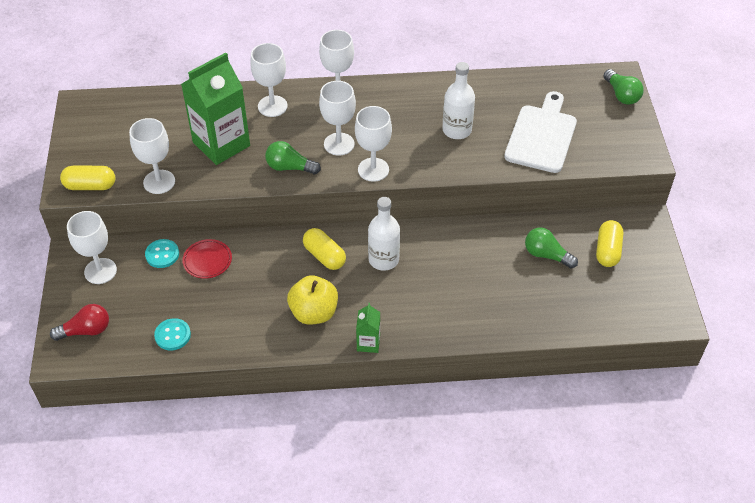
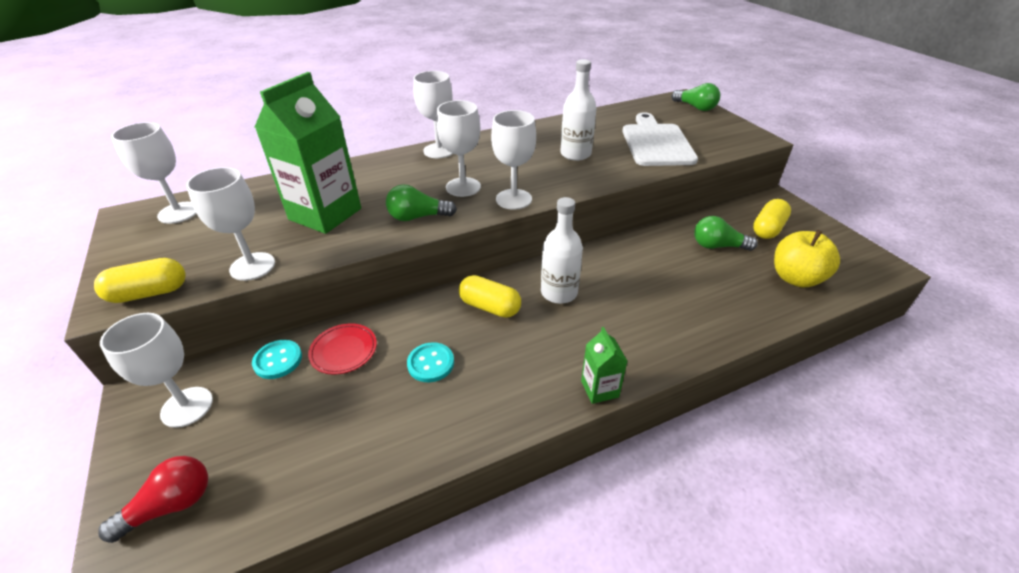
camera: 20 degrees left, 10 degrees down
turquoise button [154,318,191,350] -> turquoise button moved to [407,342,454,382]
white goblet [250,43,288,117] -> white goblet moved to [111,122,196,224]
yellow apple [287,275,338,325] -> yellow apple moved to [774,230,840,287]
yellow capsule [596,220,623,267] -> yellow capsule turned 45 degrees clockwise [753,199,791,239]

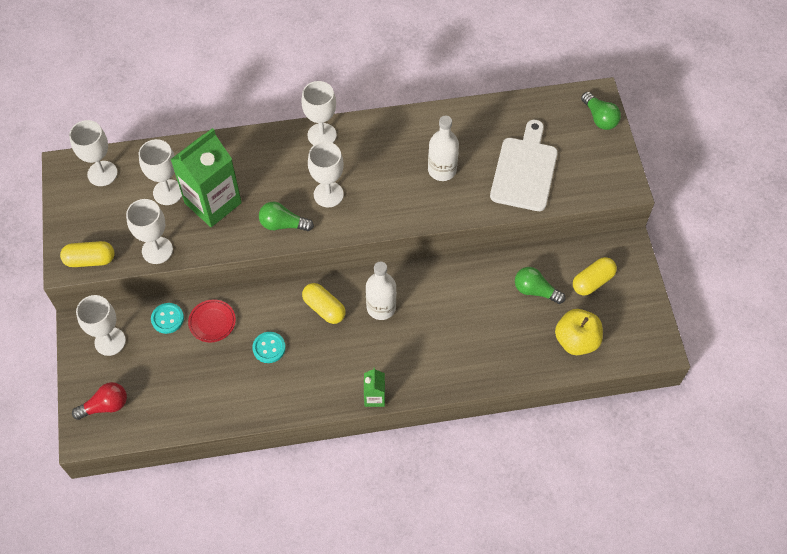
camera: 15 degrees right, 20 degrees up
white goblet [491,110,536,210] -> white goblet moved to [138,139,182,205]

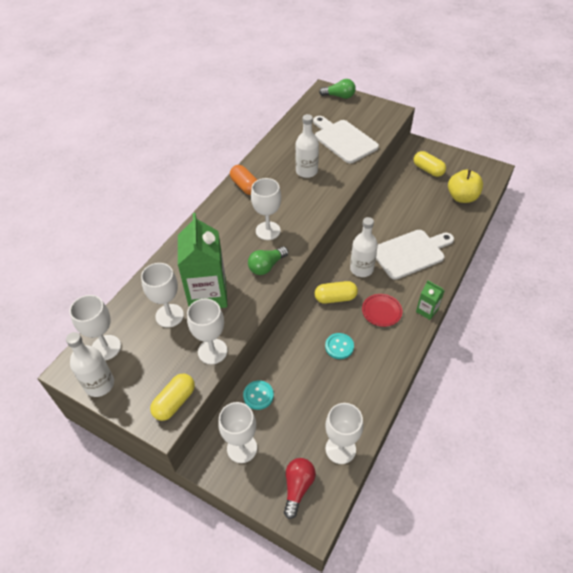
camera: 50 degrees left, 10 degrees down
red plate [188,299,236,342] -> red plate moved to [362,294,402,327]
white goblet [301,81,337,145] -> white goblet moved to [325,403,363,464]
green light bulb [515,267,566,304] -> none
yellow capsule [573,257,617,296] -> yellow capsule turned 45 degrees counterclockwise [414,151,446,177]
none -> white bottle [66,332,114,397]
none -> orange capsule [230,165,257,195]
none -> white cutting board [376,230,454,280]

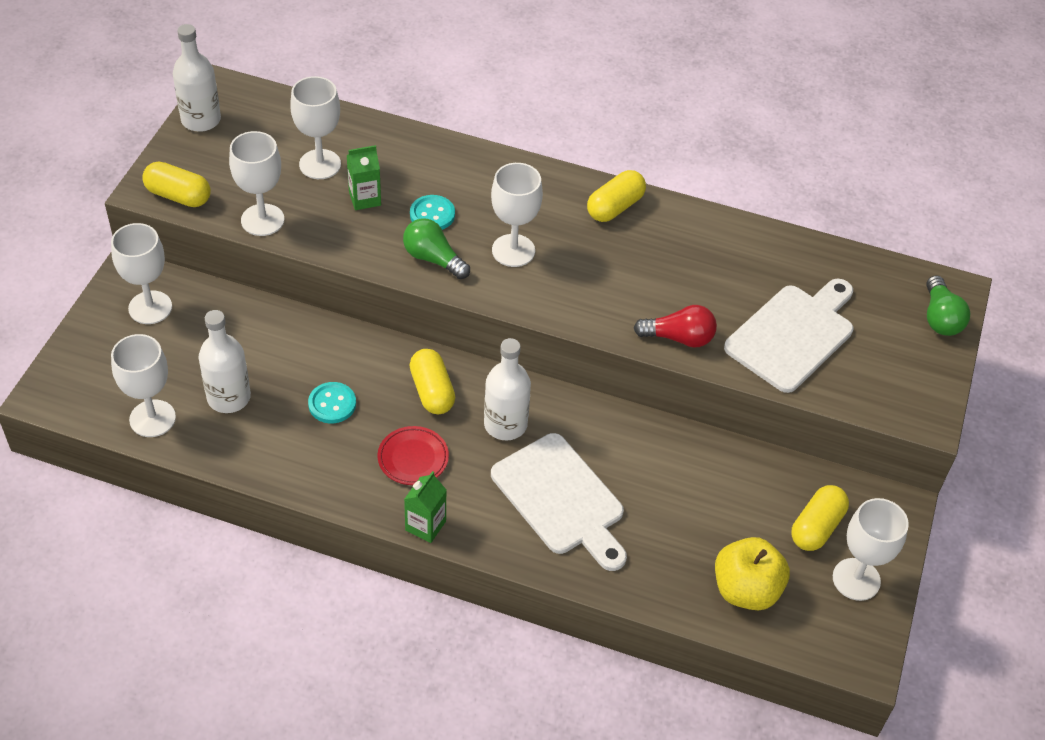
camera: 75 degrees right, 0 degrees up
white goblet [70,295,121,360] -> white goblet moved to [833,498,909,601]
green carton [178,213,228,308] -> green carton [347,145,381,210], size x0.47
orange capsule [230,165,257,195] -> yellow capsule [587,170,646,222]
turquoise button [243,381,274,410] -> turquoise button moved to [410,195,455,230]
red light bulb [284,458,316,519] -> red light bulb moved to [634,305,717,348]
white bottle [295,114,319,178] -> white bottle moved to [199,310,251,413]

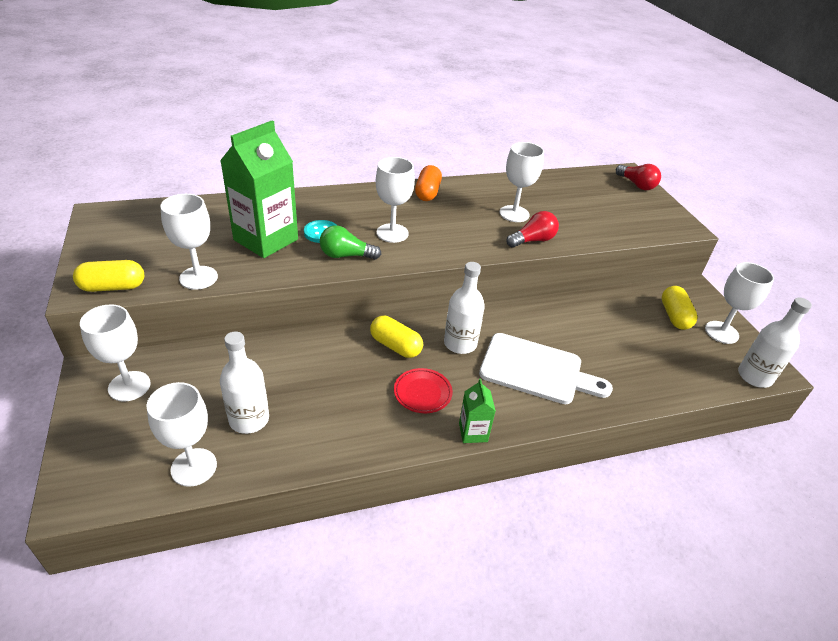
camera: 35 degrees left, 10 degrees down
white bottle [173,24,221,132] -> white bottle moved to [738,297,812,388]
white goblet [290,76,341,179] -> white goblet moved to [499,142,544,222]
turquoise button [308,382,356,423] -> none
green carton [347,145,381,210] -> green carton [220,121,298,258], size x2.14
yellow capsule [587,170,646,222] -> orange capsule [415,165,442,201]
yellow apple [715,537,790,610] -> none
white cutting board [724,278,853,393] -> none
green light bulb [926,275,970,336] -> red light bulb [616,164,661,190]

